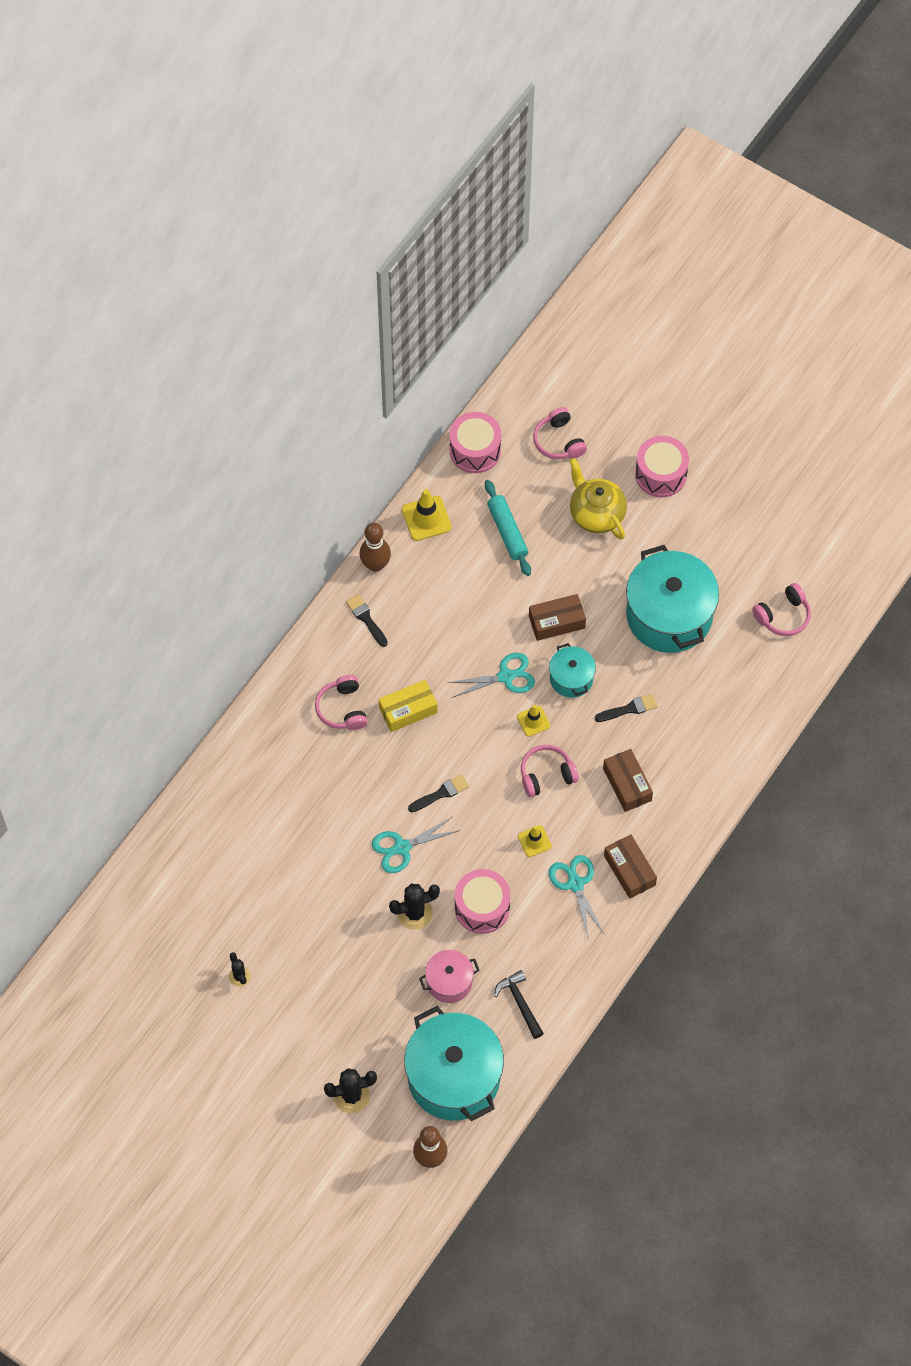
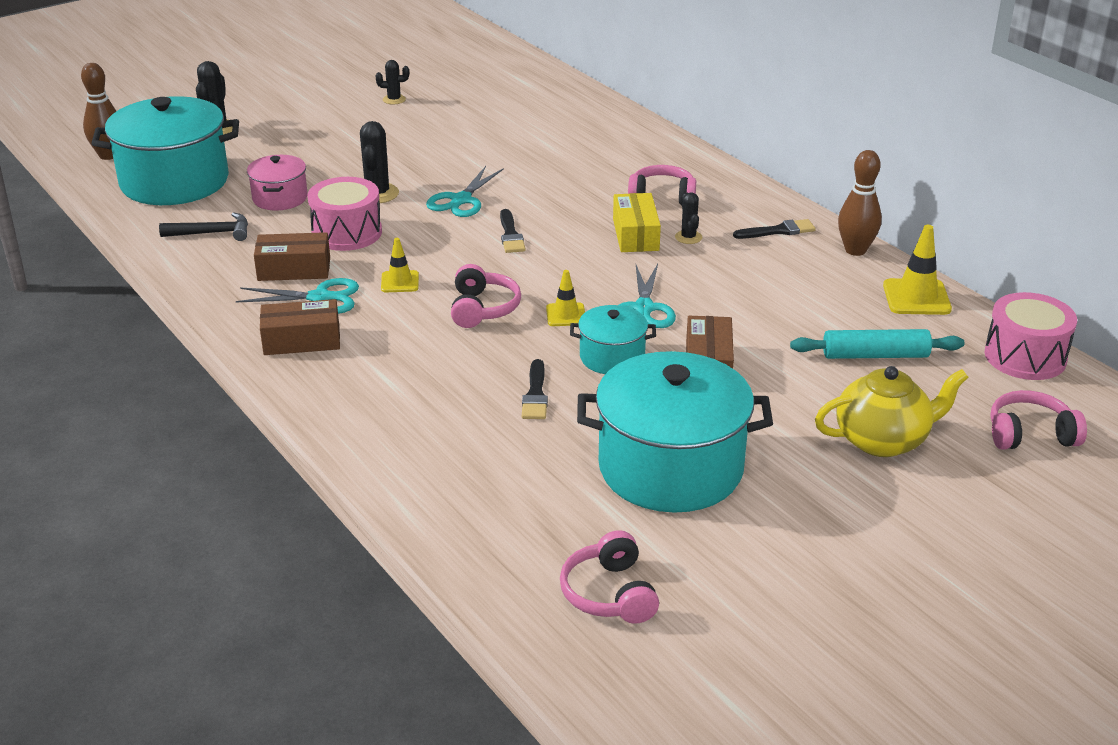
camera: 110 degrees right, 30 degrees down
turquoise scissors [372,817,460,873] -> turquoise scissors turned 150 degrees counterclockwise [426,166,504,217]
brown box [603,749,653,812] -> brown box moved to [254,232,330,281]
pink drum [635,436,689,497] -> none
none -> black cactus [675,192,702,244]

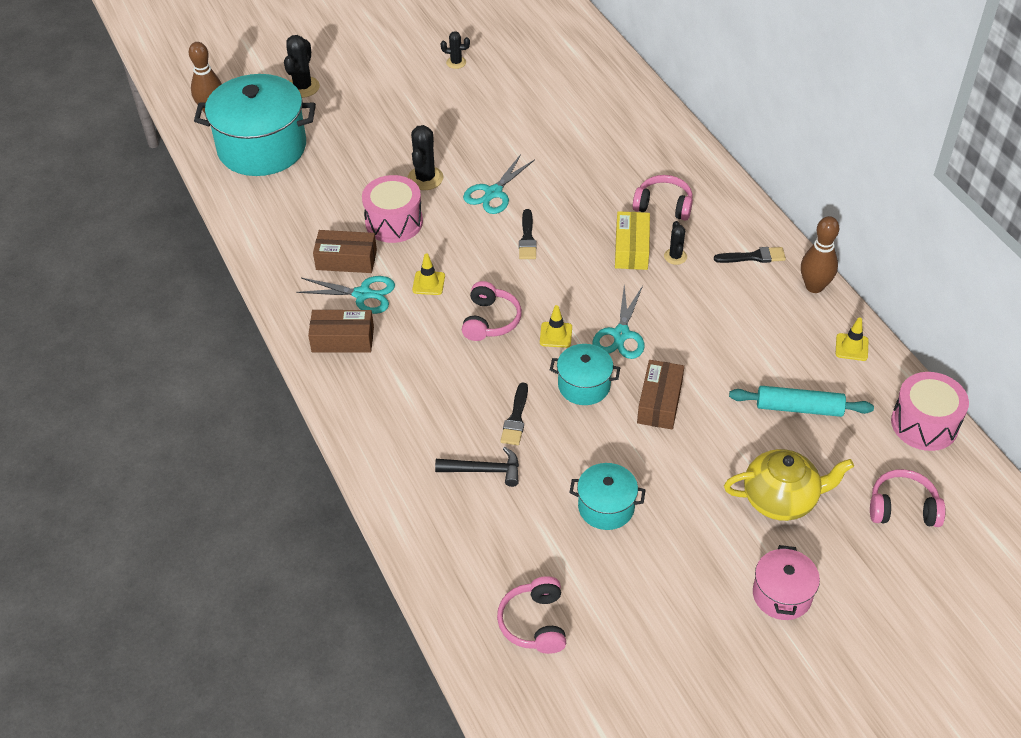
camera: 10 degrees right, 15 degrees up
black hammer [159,212,248,241] -> black hammer moved to [435,447,519,487]
pink pot [247,155,308,211] -> pink pot moved to [753,545,820,620]
turquoise pot [577,351,773,513] -> turquoise pot [569,463,645,530], size x0.50
yellow traffic cone [883,225,952,315] -> yellow traffic cone [836,317,869,361], size x0.62

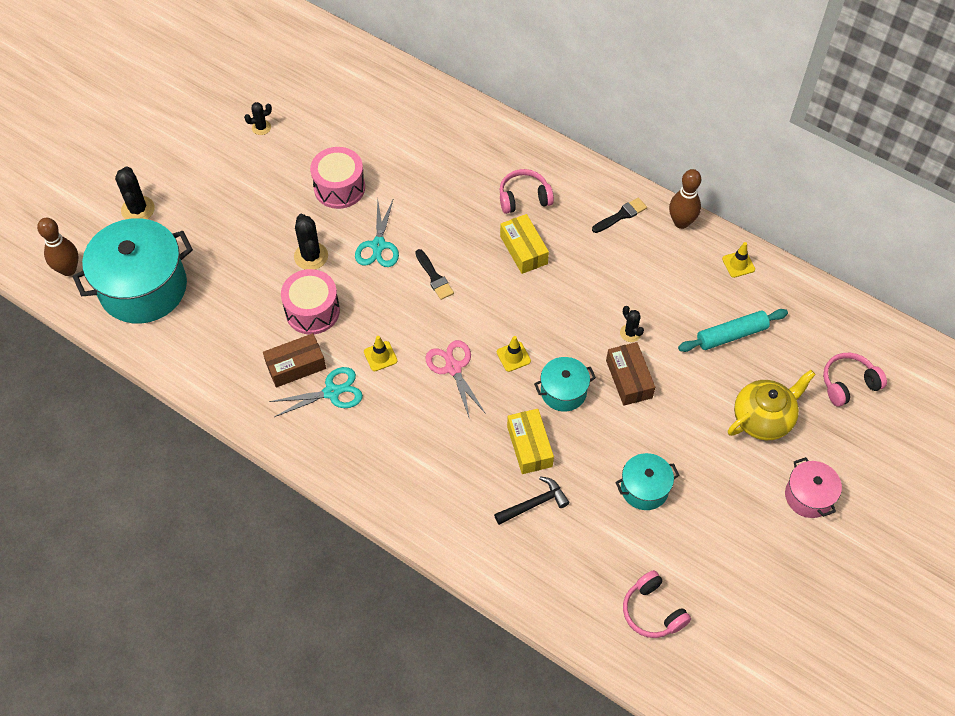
camera: 30 degrees left, 10 degrees up
brown box [308,310,374,353] -> none
pink headphones [462,281,522,341] -> pink scissors [426,340,486,419]
black brush [501,382,528,445] -> yellow box [507,409,554,474]
turquoise scissors [592,285,645,359] -> none
black cactus [664,221,687,265] -> black cactus moved to [620,306,644,342]
pink drum [891,372,969,451] -> pink drum moved to [310,147,365,209]

